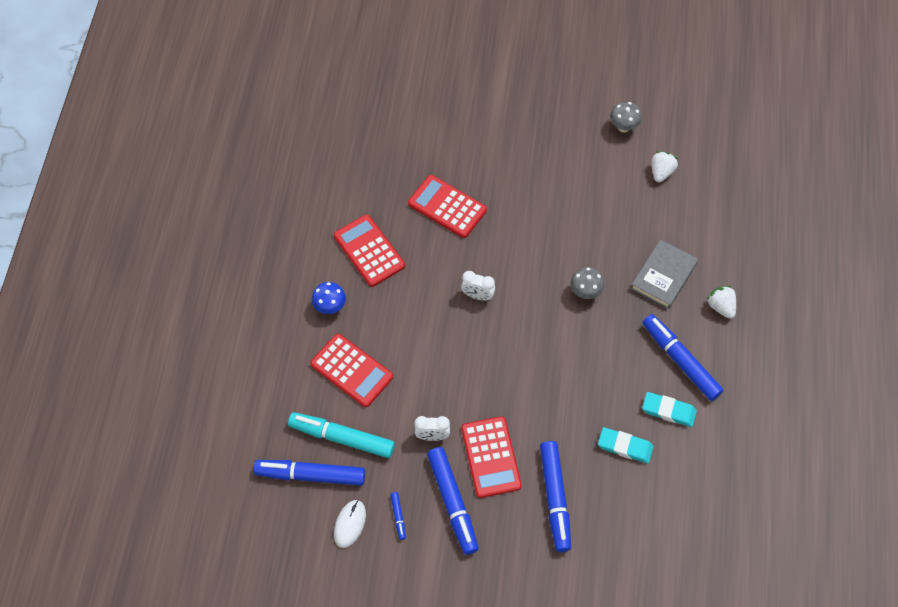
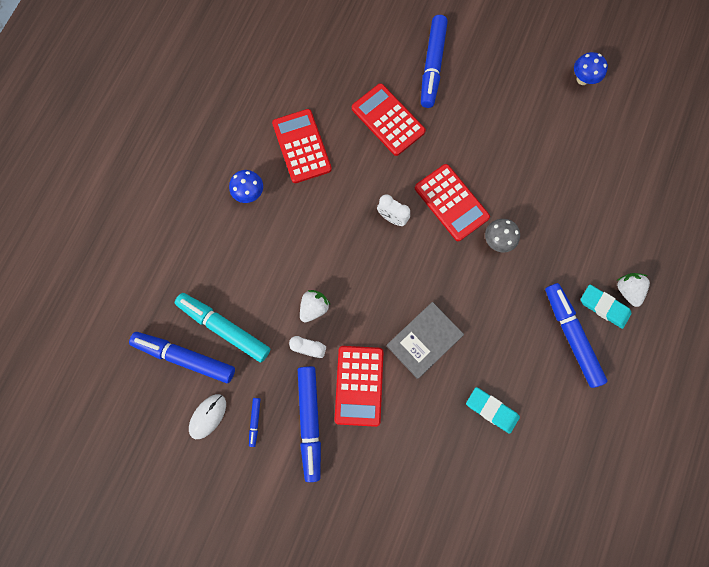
camera: 15 degrees right, 15 degrees up
red calculator [310,334,393,407] -> red calculator moved to [415,164,490,241]
blue marker [540,441,571,552] -> blue marker moved to [421,15,448,108]
grey mushroom [610,102,642,132] -> blue mushroom [574,52,608,85]
grey book [631,239,698,309] -> grey book moved to [386,302,464,379]
turquoise eraser [642,392,697,427] -> turquoise eraser moved to [581,284,632,329]
white strawberry [651,151,678,182] -> white strawberry moved to [300,290,330,322]

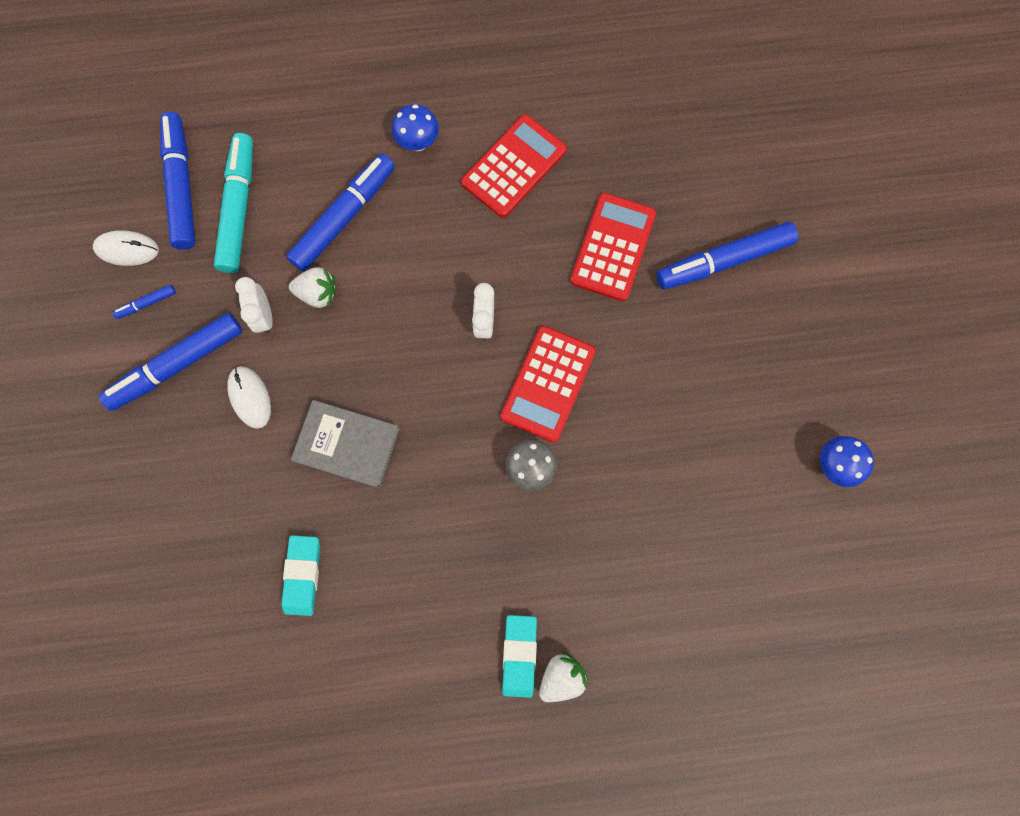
camera: 60 degrees right, 0 degrees up
red calculator [334,346,383,427] -> white mouse [227,366,271,429]
blue marker [545,283,607,388] -> blue marker moved to [286,153,395,272]

